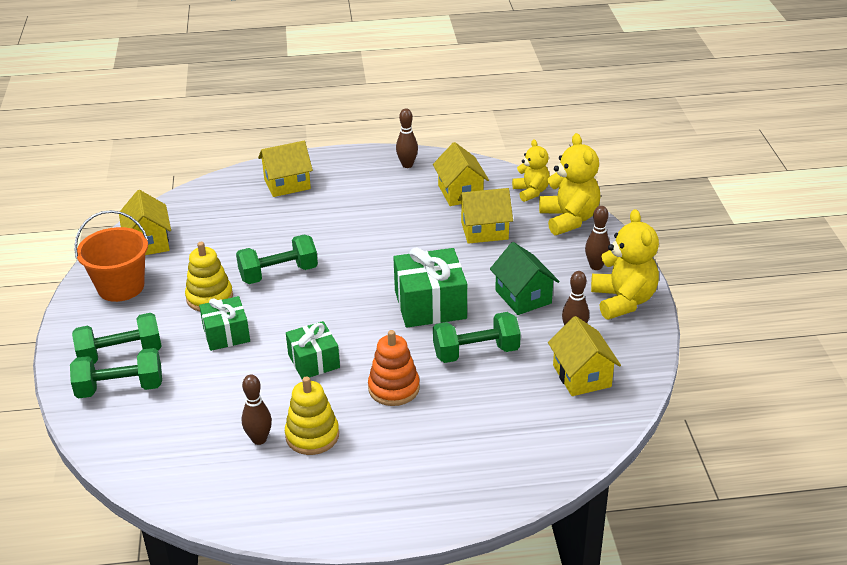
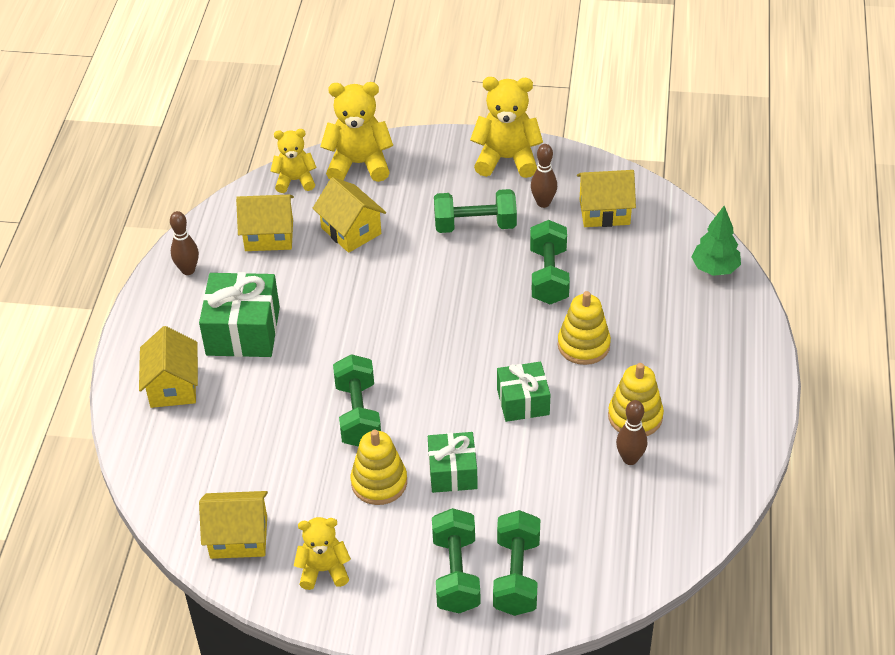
camera: 75 degrees left, 10 degrees up
orange bucket [74,210,148,302] -> yellow teddy bear [294,517,351,590]
orange stacking toy [368,330,420,406] -> yellow stacking toy [558,291,611,365]
green gift [393,247,467,328] -> green gift moved to [199,272,280,357]
yellow house [458,188,513,244] -> yellow house turned 45 degrees counterclockwise [312,177,386,253]
green house [490,242,560,315] -> green dumbbell [434,189,517,233]
brown bowling pin [585,206,610,270] -> none
none -> green tree [692,206,741,276]

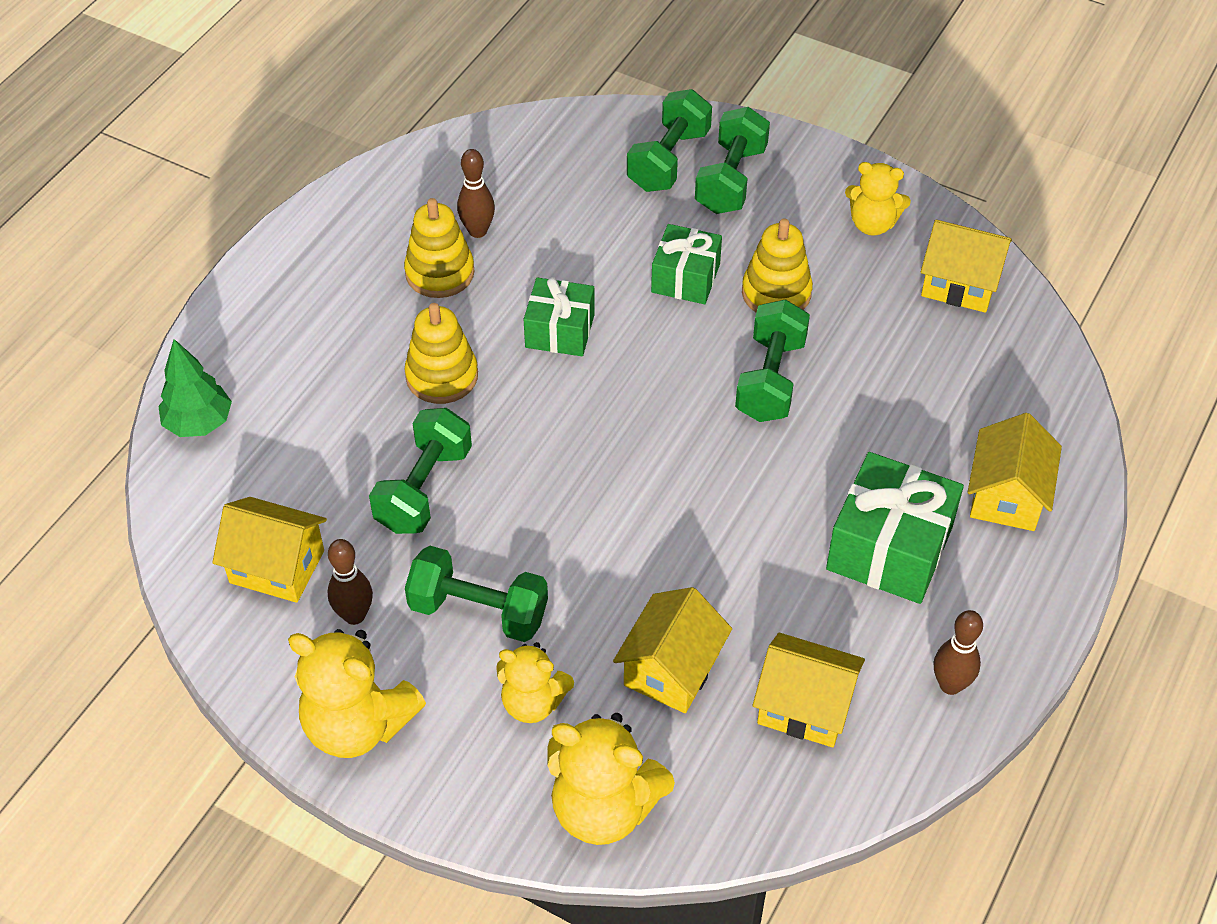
camera: 160 degrees left, 5 degrees up
yellow teddy bear [271,129,317,193] -> yellow teddy bear moved to [496,642,574,723]
yellow house [312,177,386,253] -> yellow house turned 45 degrees clockwise [613,587,732,713]

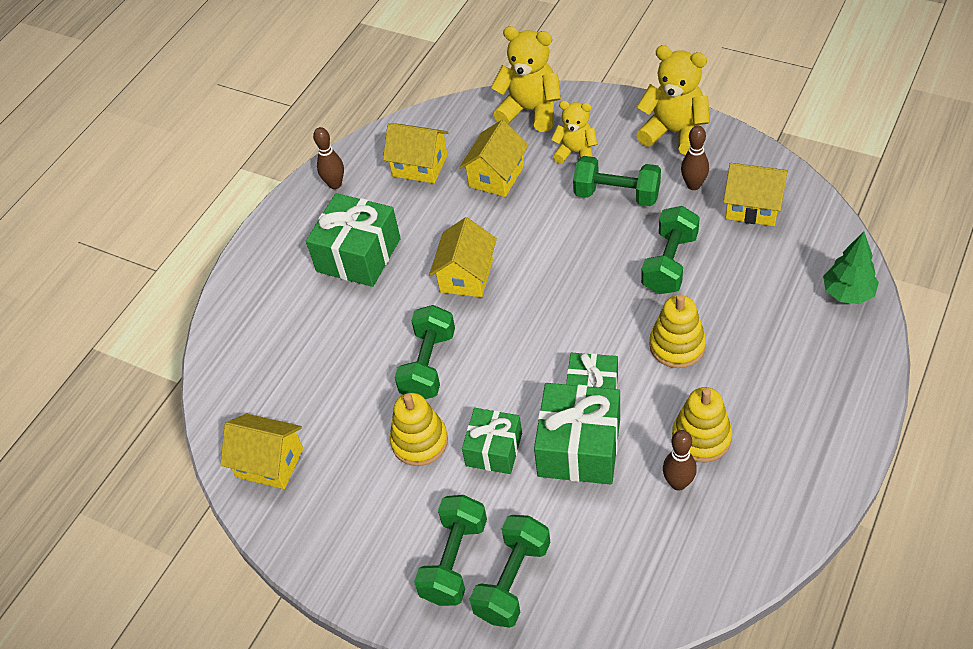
camera: 175 degrees left, 0 degrees up
yellow teddy bear [845,162,911,236] -> none
yellow house [968,413,1062,531] -> yellow house moved to [429,217,497,297]
none -> green gift [534,383,620,485]

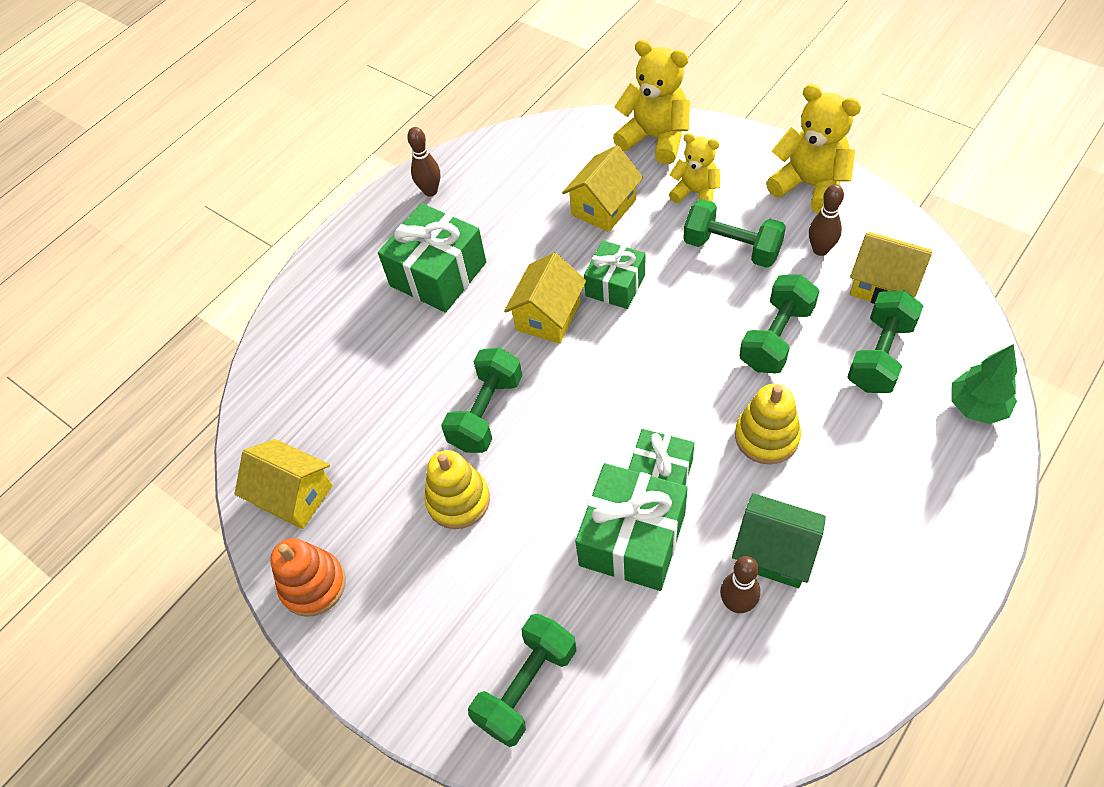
camera: 10 degrees right, 5 degrees up
yellow house [383,123,449,183] -> none
green dumbbell [414,495,487,606] -> green dumbbell moved to [847,290,923,393]
green gift [462,408,522,474] -> green gift moved to [584,241,645,309]
yellow stacking toy [672,387,732,462] -> green house [732,493,826,588]
none -> orange stacking toy [270,538,346,617]

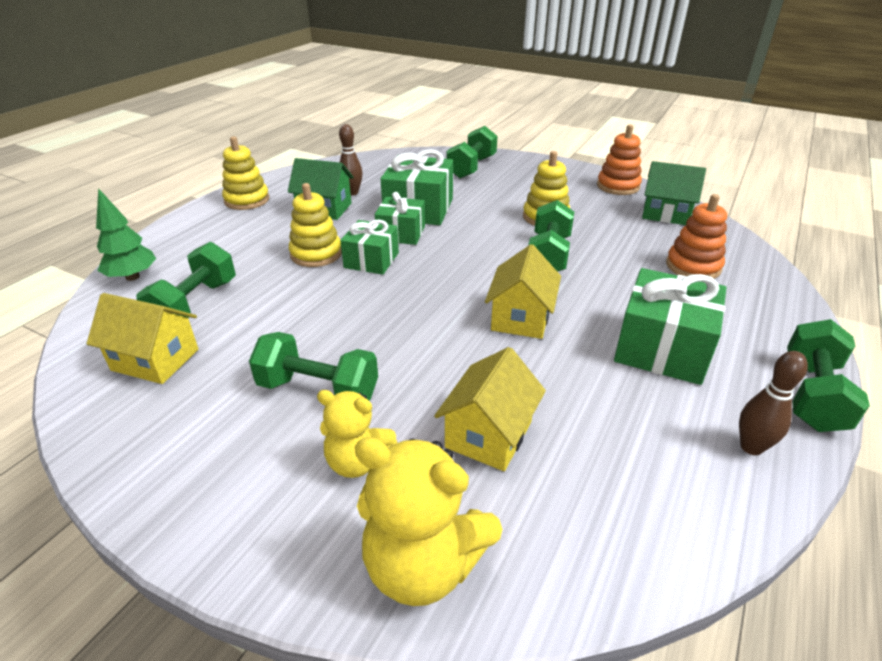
camera: 165 degrees right, 20 degrees down
yellow house [235,439,333,529] -> green house [642,161,706,225]
green gift [584,241,645,309] -> green gift moved to [340,220,399,275]
green dumbbell [739,275,819,373] -> green dumbbell moved to [787,319,870,432]
yellow teddy bear [766,84,861,214] -> none
brown bowling pin [809,184,844,256] -> none
none -> yellow stacking toy [222,136,269,210]
none -> orange stacking toy [666,194,727,279]

